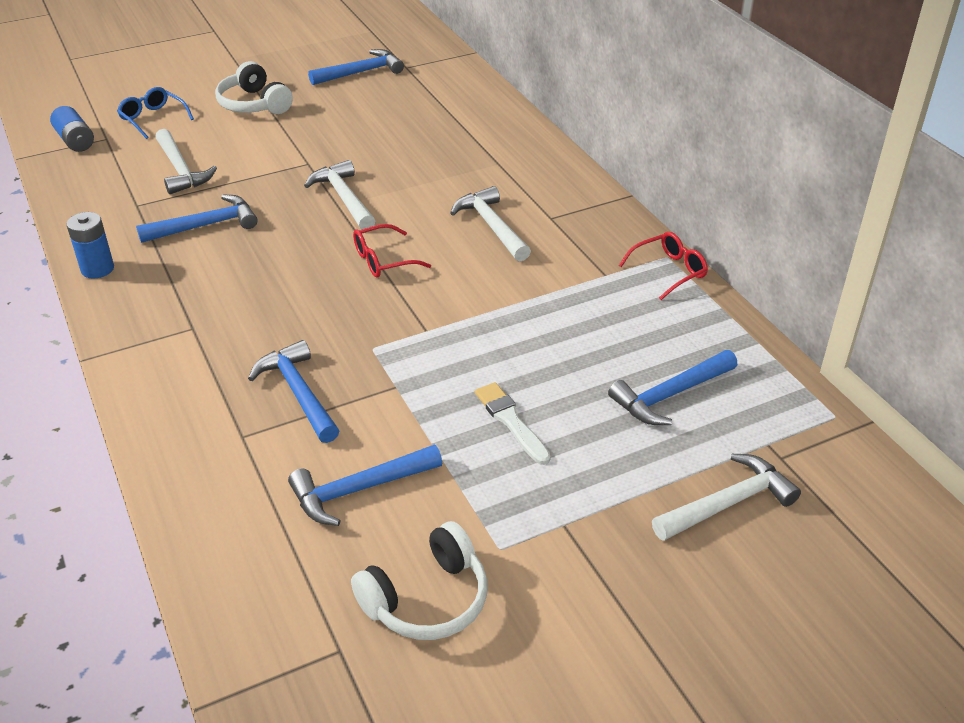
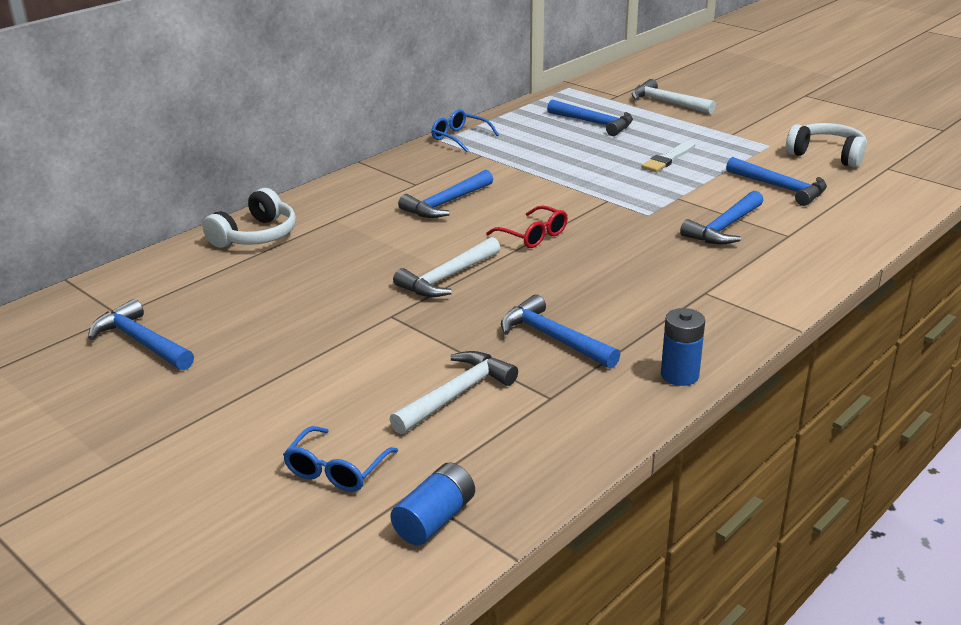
camera: 110 degrees left, 10 degrees down
white headphones [215,61,293,114] -> white headphones moved to [202,188,296,248]
white hammer [450,186,531,261] -> blue hammer [398,170,493,218]
red glasses [619,232,708,300] -> blue glasses [432,109,499,152]

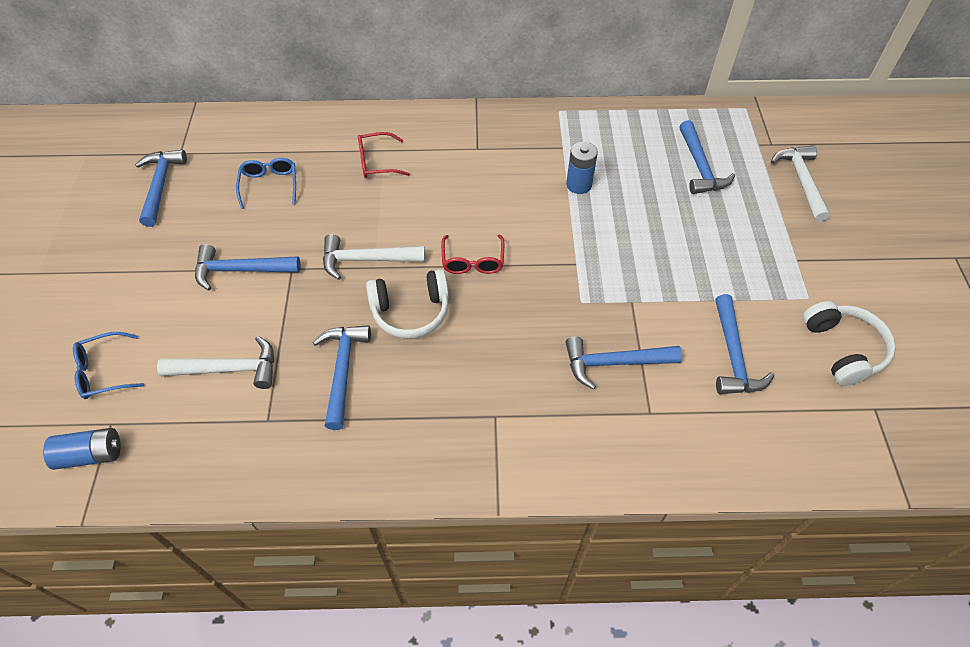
camera: 45 degrees right, 25 degrees up
white headphones [202,188,296,248] -> white headphones moved to [366,269,449,338]
blue hammer [398,170,493,218] -> blue hammer moved to [195,244,301,291]
blue glasses [432,109,499,152] -> blue glasses moved to [236,158,296,209]
white brush [642,140,695,172] -> none
blue battery [661,308,705,386] -> blue battery moved to [566,142,598,194]
none -> red glasses [358,132,410,178]

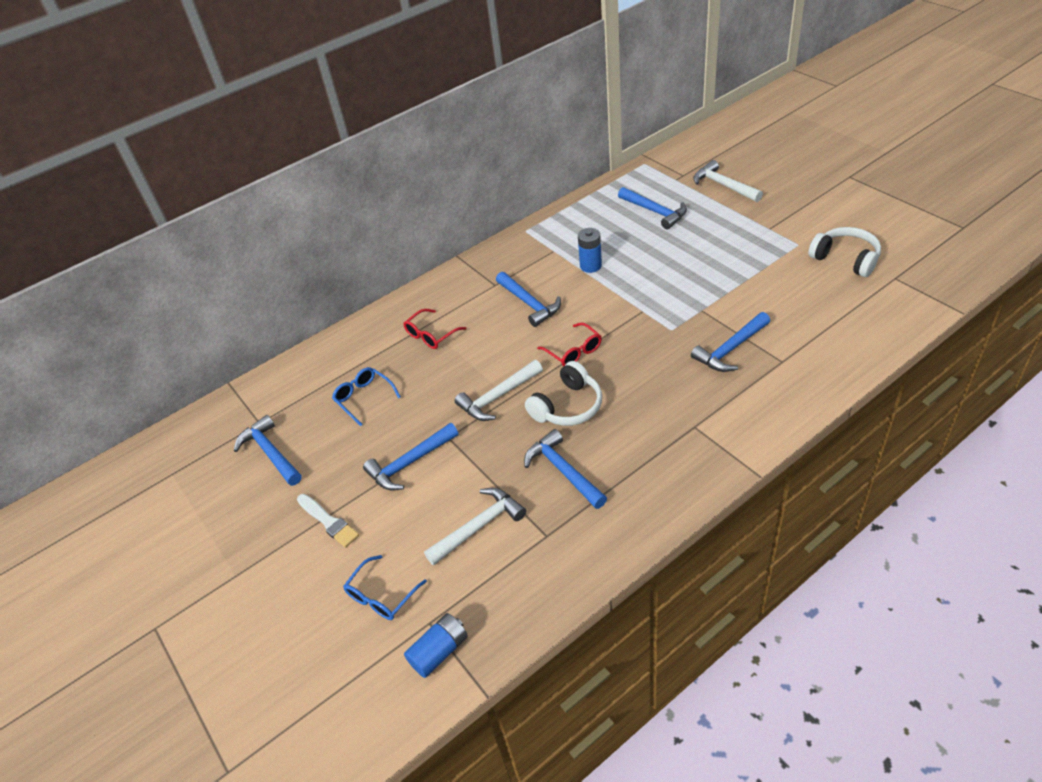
camera: 30 degrees left, 10 degrees down
blue hammer [715,294,774,394] -> blue hammer moved to [496,272,561,327]
none -> white brush [297,494,359,548]

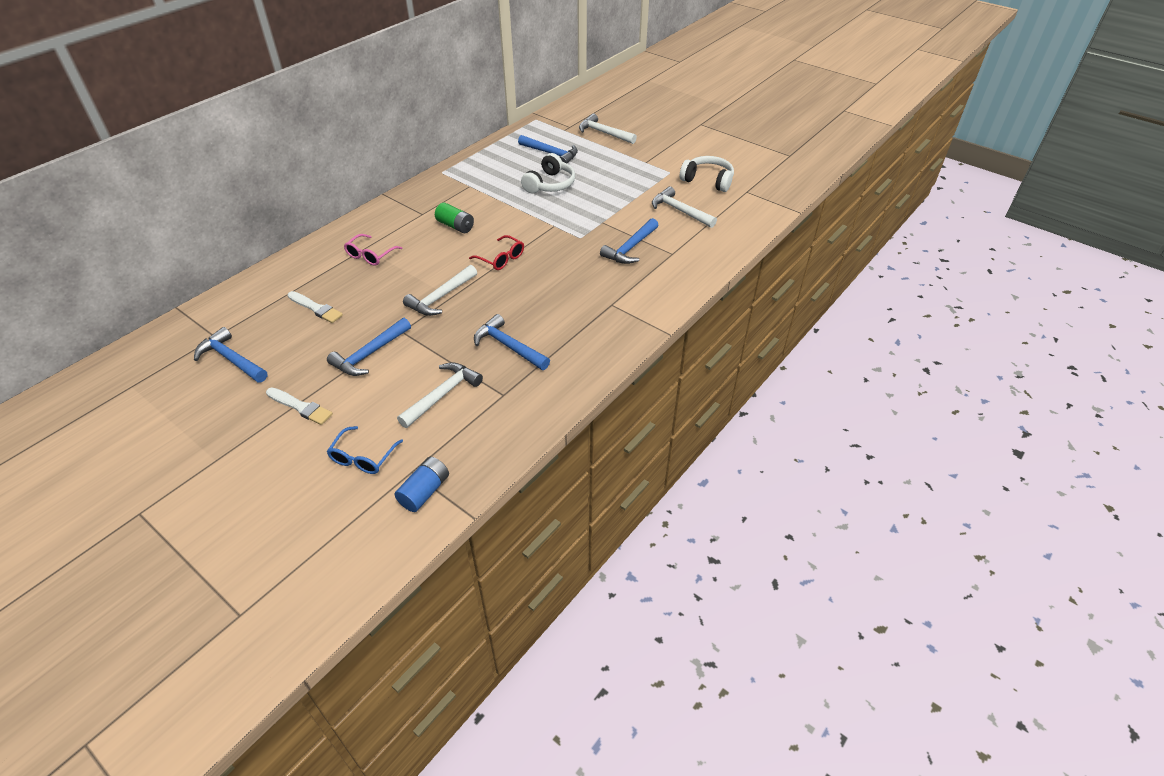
camera: 20 degrees left, 0 degrees up
blue glasses [332,367,401,426] -> white brush [288,291,343,323]
red glasses [403,309,466,349] -> pink glasses [344,234,402,266]
blue hammer [496,272,561,327] -> green battery [435,203,474,233]
white headphones [525,361,602,426] -> white headphones moved to [521,153,575,194]
blue battery [578,228,602,273] -> none
none -> white hammer [652,187,717,228]

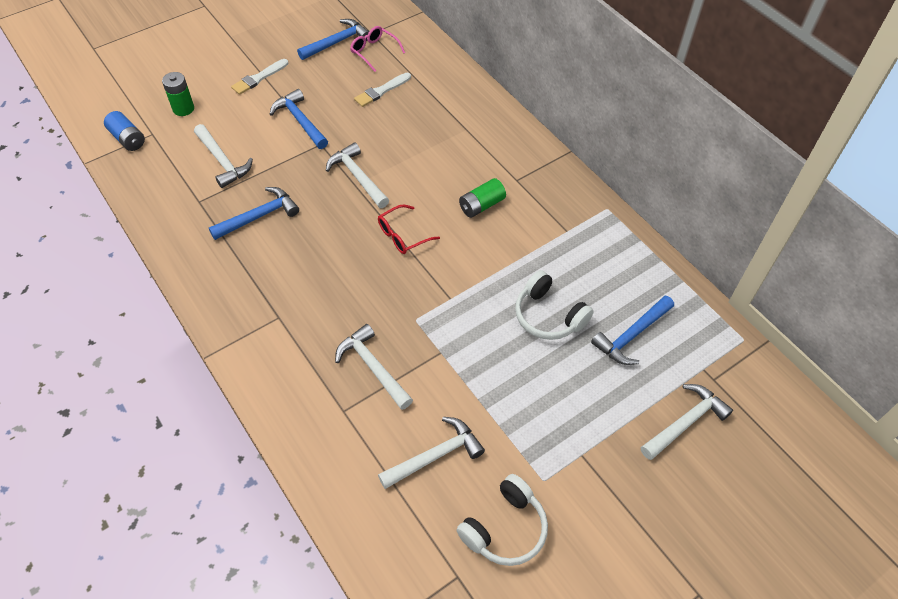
camera: 105 degrees right, 10 degrees up
blue glasses [327,426,403,474] -> green battery [162,72,194,116]
pink glasses [344,234,402,266] -> pink glasses moved to [350,26,405,72]
blue hammer [600,218,659,264] -> white hammer [335,324,413,410]

